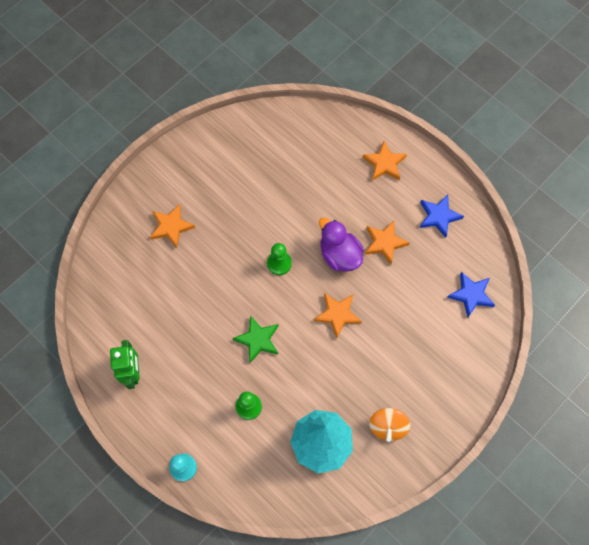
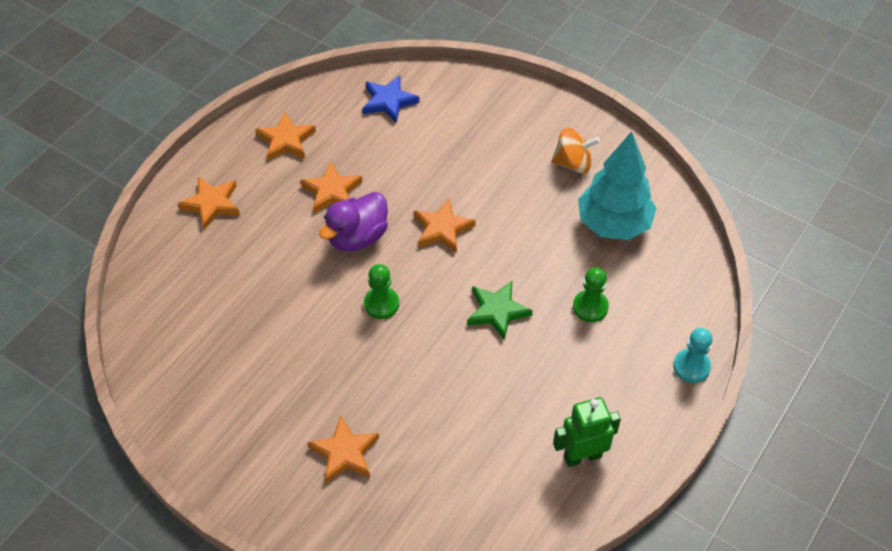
camera: 100 degrees left, 15 degrees down
blue star [419,195,464,238] -> orange star [255,112,316,161]

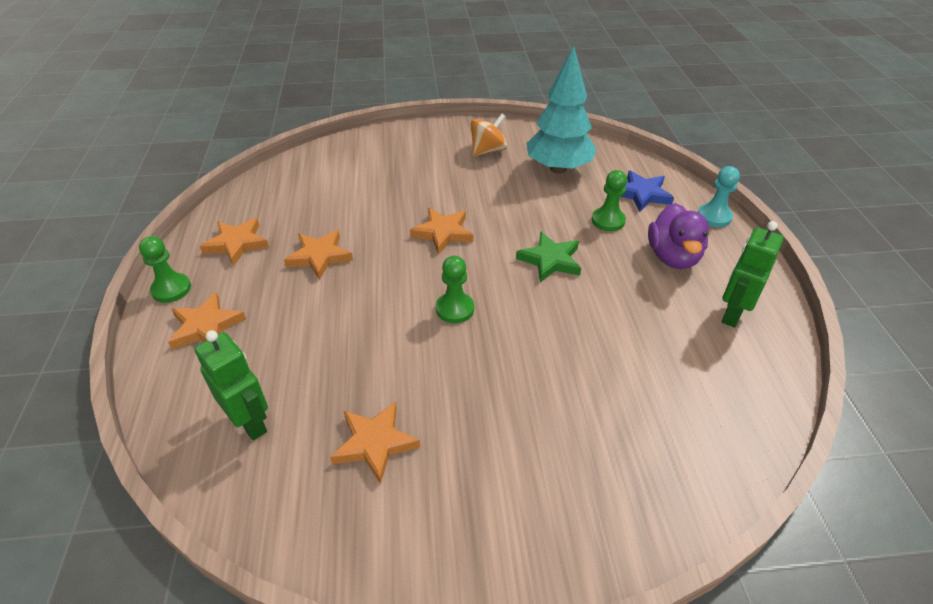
camera: 40 degrees left, 10 degrees down
orange star [308,416,379,483] -> orange star moved to [330,401,420,484]
purple duck [319,192,388,252] -> purple duck moved to [648,203,709,269]
blue star [362,75,420,124] -> blue star moved to [619,171,674,212]
none -> green pawn [139,236,191,303]
none -> green robot [195,330,268,440]

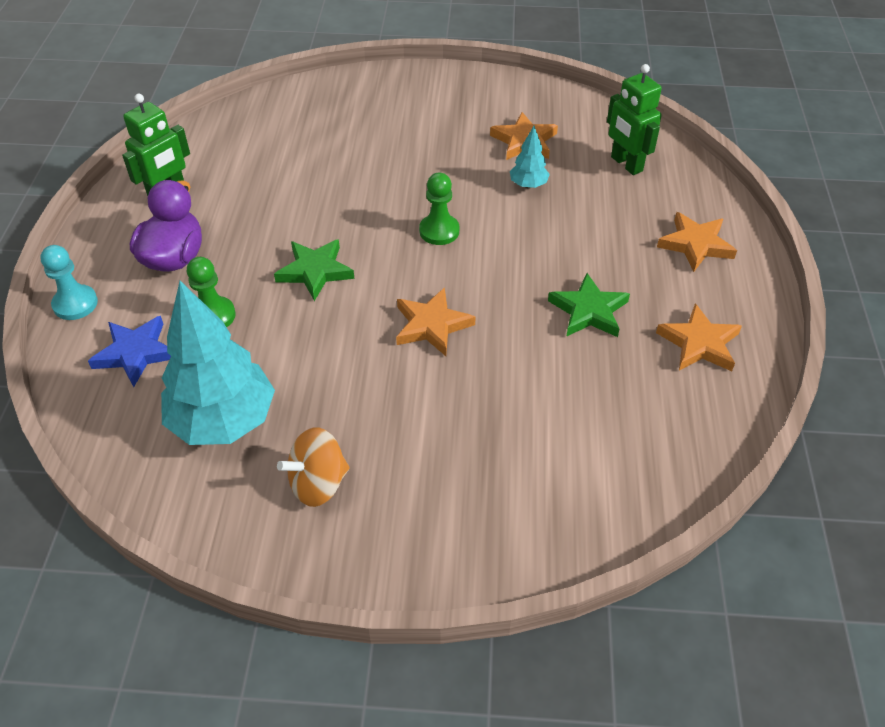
camera: 170 degrees left, 5 degrees up
green pawn [139,236,191,303] -> none
orange star [284,230,353,280] -> green star [548,273,630,337]
none -> turquoise tree [510,126,550,188]

